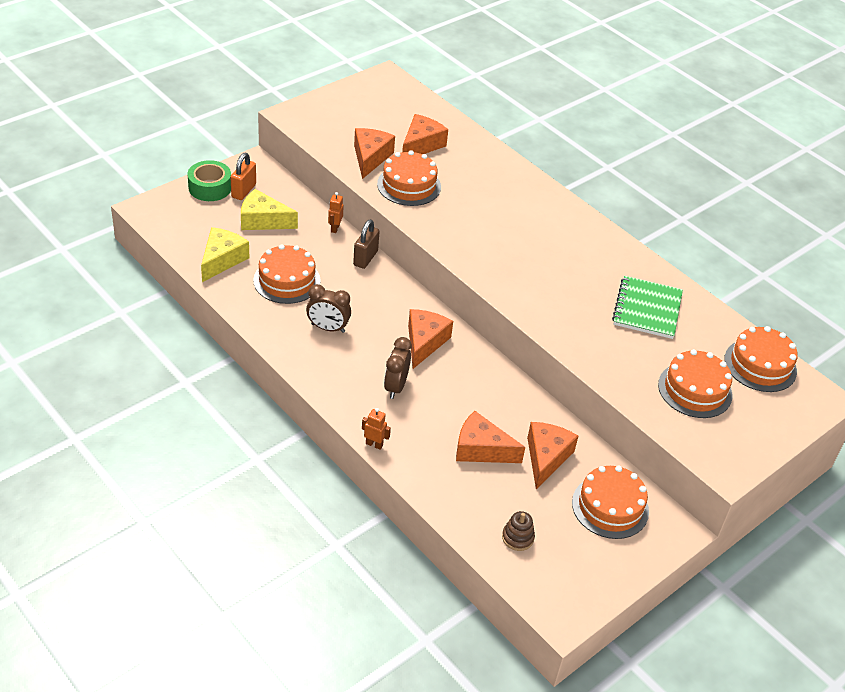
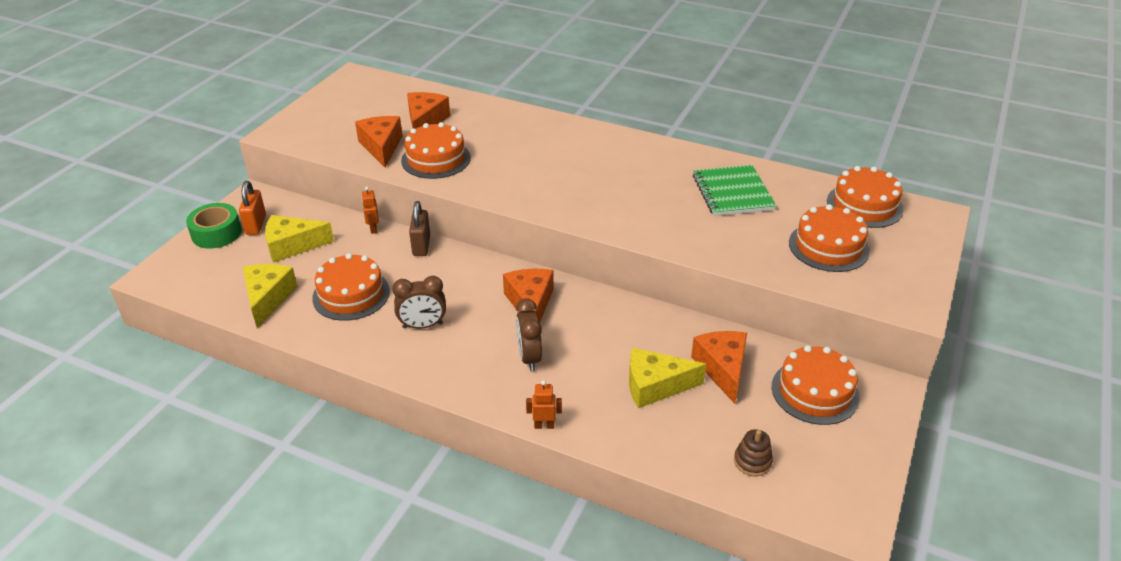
camera: 20 degrees left, 5 degrees down
orange cheese [456,411,525,463] -> yellow cheese [629,348,706,408]

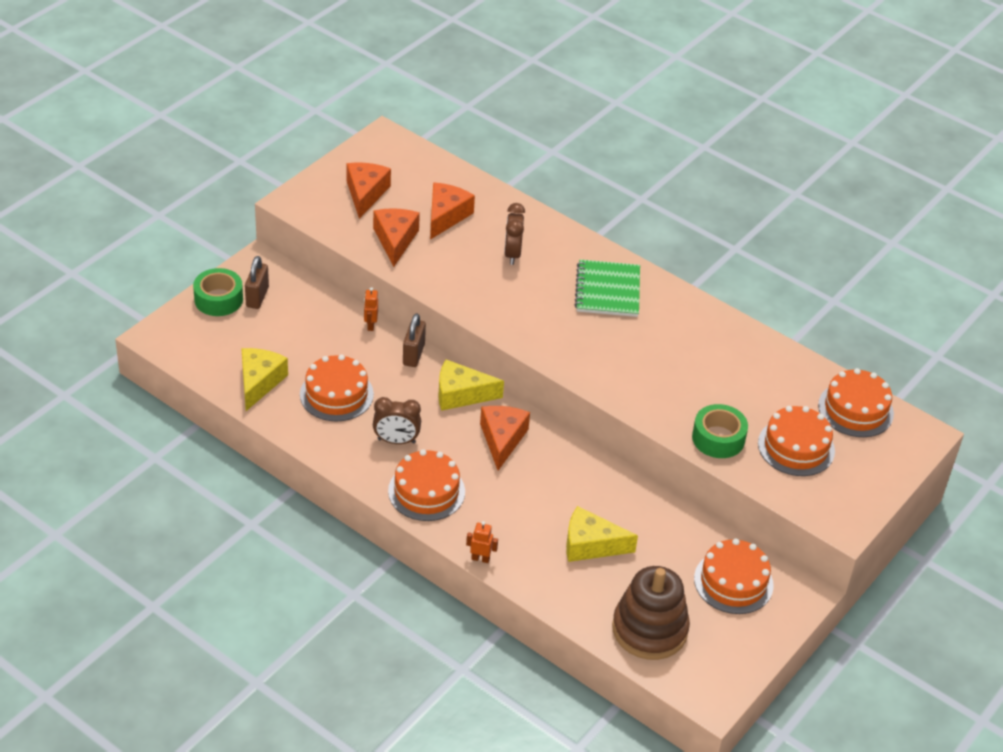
camera: 10 degrees right, 5 degrees up
orange padlock [239,181,266,235] -> brown padlock [245,256,269,309]
yellow cheese [265,215,334,263] -> yellow cheese moved to [438,359,504,411]
orange cake [401,122,471,179] -> orange cake moved to [388,449,465,521]
brown clock [516,298,542,371] -> brown clock moved to [504,203,525,265]
orange cheese [691,331,747,404] -> orange cheese moved to [346,163,391,219]
green notebook [693,165,776,216] -> green notebook moved to [574,260,640,317]
brown stacking toy [734,429,773,476] -> brown stacking toy [612,566,690,660], size x2.29
none -> green tape [692,404,748,458]

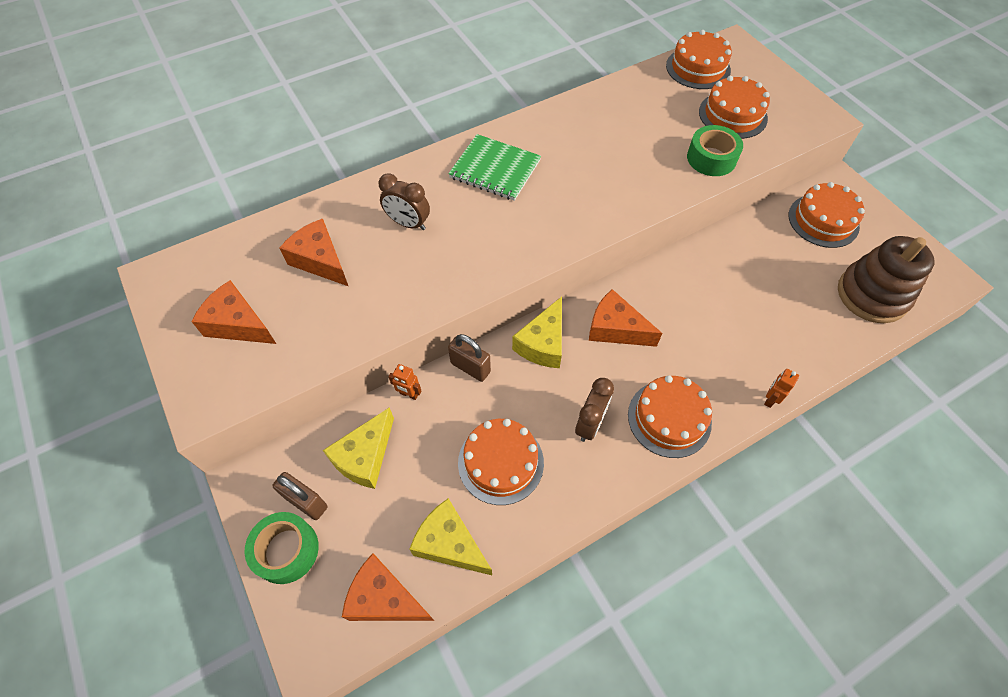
camera: 65 degrees left, 15 degrees up
orange cheese [373,208,420,267] -> orange cheese moved to [342,553,434,621]
yellow cheese [566,506,638,562] -> yellow cheese moved to [323,407,394,489]

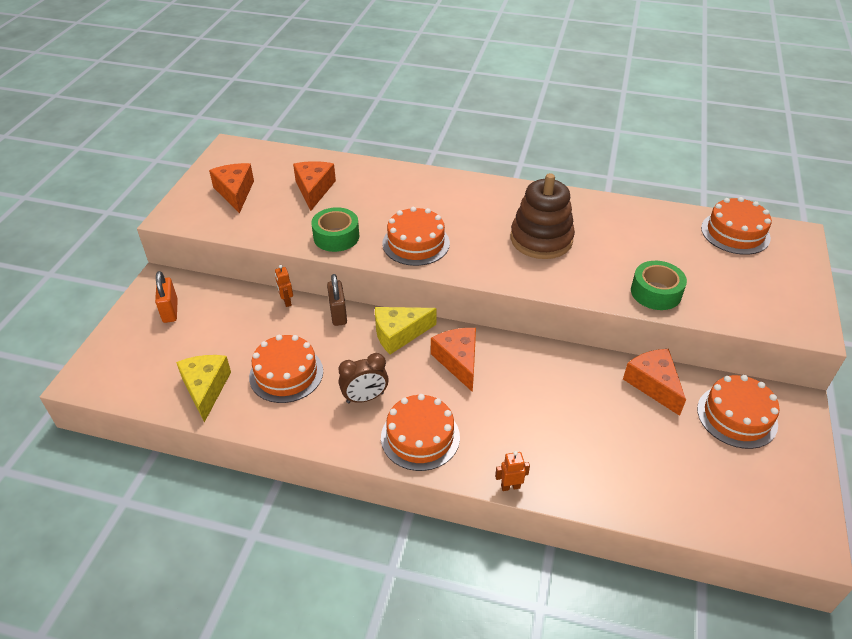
camera: 45 degrees right, 15 degrees down
green tape [245,512,319,584] -> green tape moved to [311,207,359,252]
brown padlock [272,472,327,520] -> orange padlock [155,271,178,323]
yellow cheese [323,407,394,489] -> none
orange cheese [342,553,434,621] -> orange cheese moved to [623,349,686,416]
brown clock [379,173,430,230] -> none
green notebook [448,134,541,201] -> none
orange cake [699,76,770,139] -> orange cake moved to [382,207,450,266]
brown stacking toy [838,236,935,323] -> brown stacking toy moved to [511,173,575,259]

